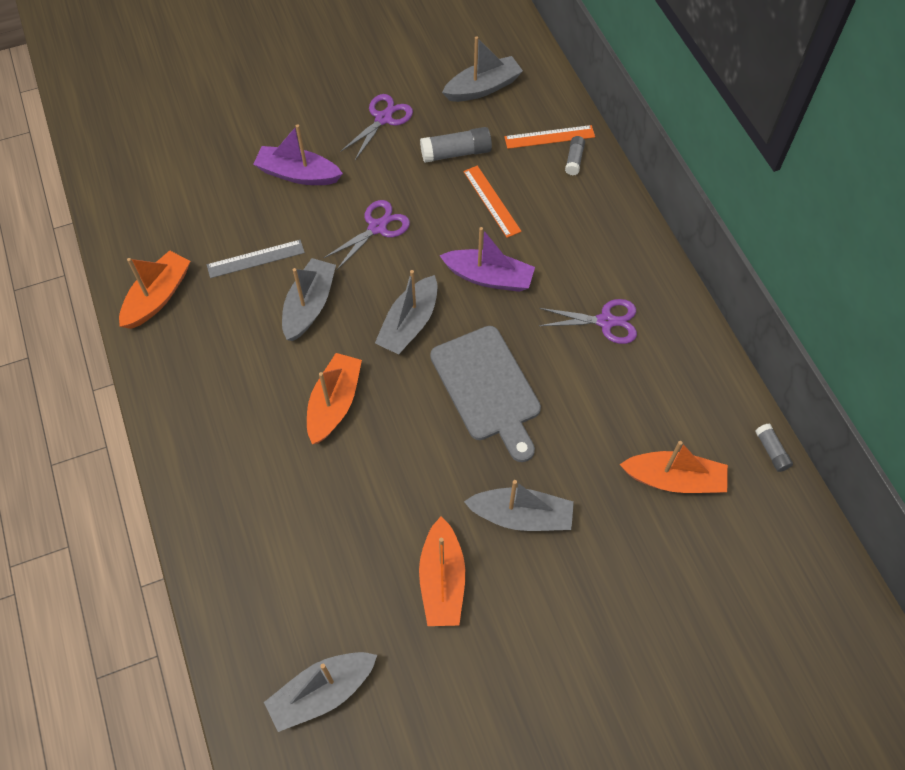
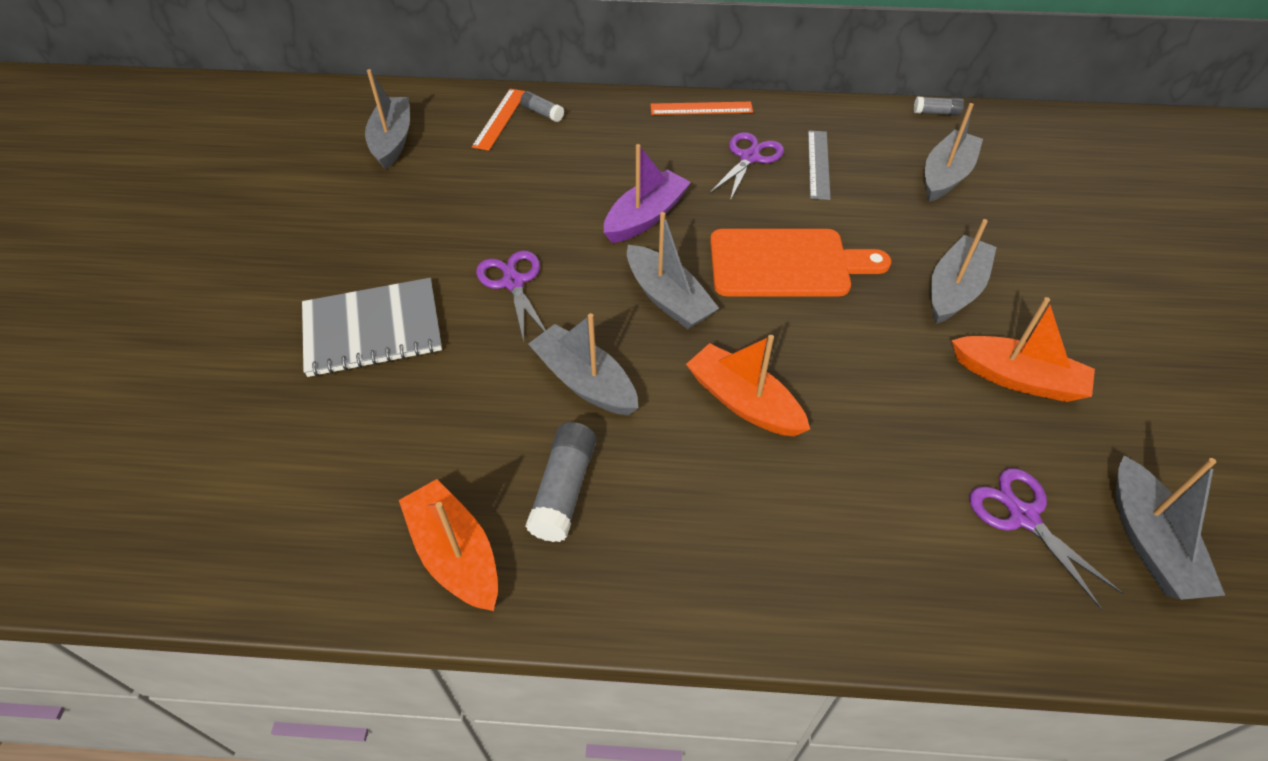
camera: 65 degrees left, 10 degrees down
grey ruler [207,240,305,278] -> grey ruler moved to [808,130,831,200]
purple boat [253,124,343,185] -> grey notebook [302,278,442,377]
purple scissors [340,94,413,160] -> purple scissors moved to [969,468,1124,610]
grey glue stick [420,127,492,163] -> grey glue stick moved to [525,422,596,542]
grey cutting board [430,326,541,462] -> orange cutting board [710,229,891,296]
orange ruler [463,166,522,238] -> orange ruler moved to [651,102,753,115]
orange boat [620,441,728,493] -> grey boat [925,103,983,202]

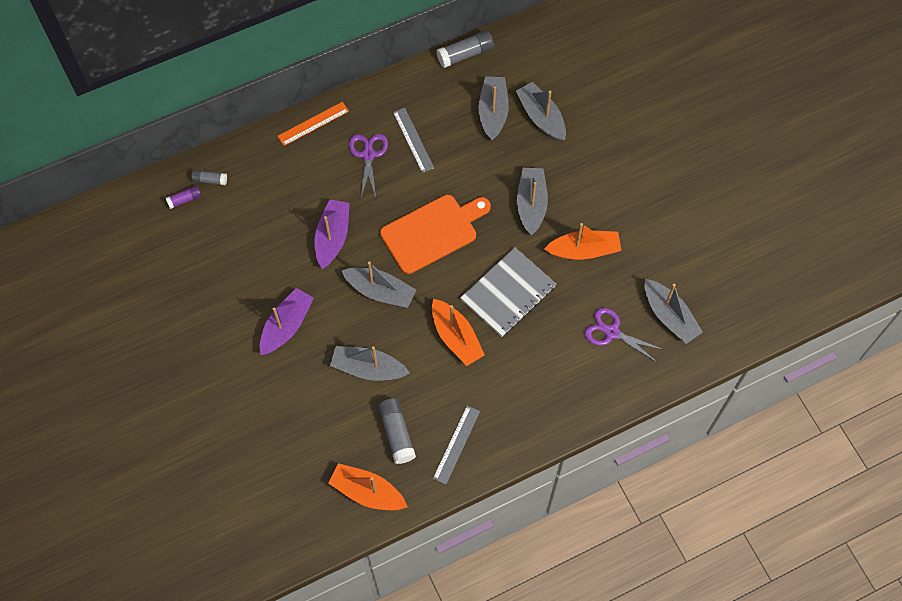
camera: 30 degrees left, 15 degrees up
grey notebook [302,278,442,377] -> grey notebook moved to [460,247,556,337]
grey boat [365,69,410,169] -> grey boat moved to [516,82,566,142]
orange ruler [472,89,525,151] -> purple glue stick [166,186,202,209]
purple scissors [476,250,546,342] -> purple boat [259,288,314,355]
orange boat [686,335,810,436] -> orange boat turned 135 degrees counterclockwise [432,299,485,366]
grey glue stick [914,96,964,116] -> grey glue stick [436,30,494,68], size x1.72
none -> grey ruler [433,406,480,484]

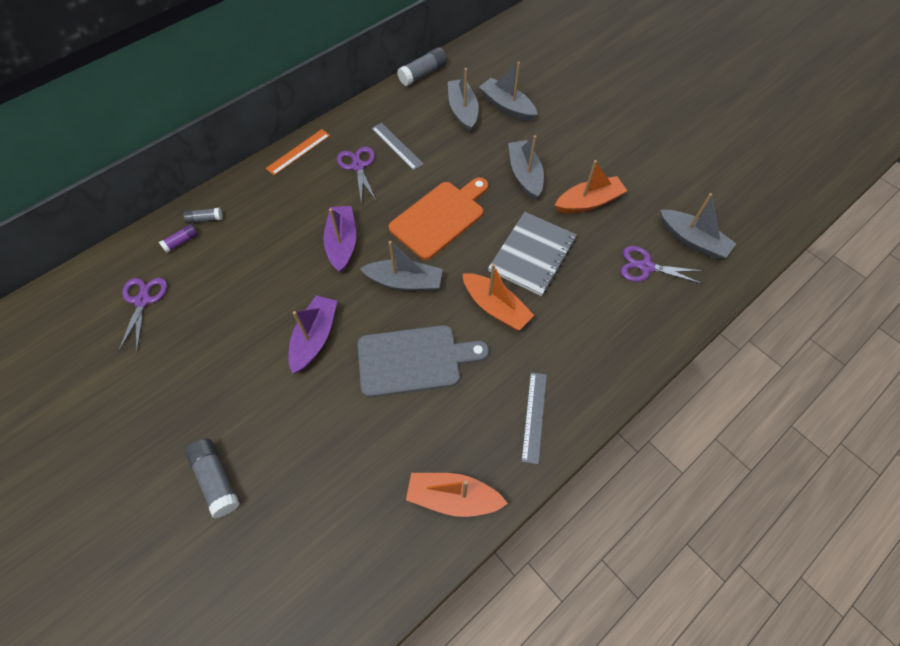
camera: 15 degrees left, 5 degrees down
grey boat [330,346,410,381] -> grey cutting board [357,325,489,397]
grey glue stick [377,398,416,464] -> grey glue stick moved to [185,439,239,518]
none -> purple scissors [118,278,167,352]

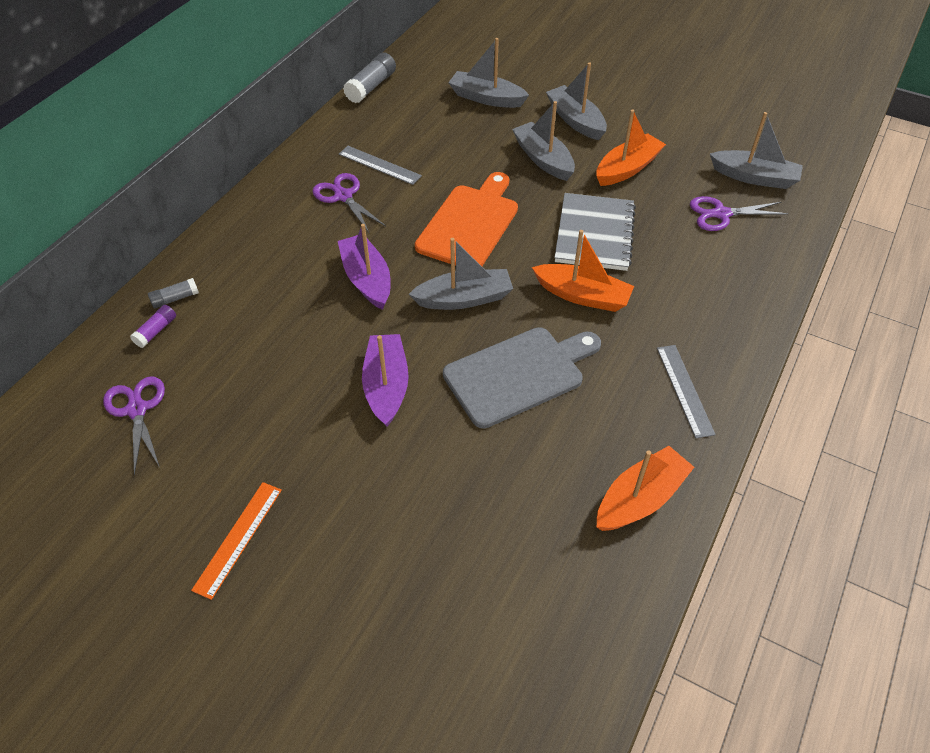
camera: 20 degrees left, 10 degrees down
grey glue stick [185,439,239,518] -> none
orange ruler [266,129,330,175] -> orange ruler moved to [191,482,282,600]
orange boat [406,473,508,517] -> orange boat turned 150 degrees clockwise [597,446,694,531]
grey boat [448,68,479,133] -> grey boat moved to [546,62,607,140]

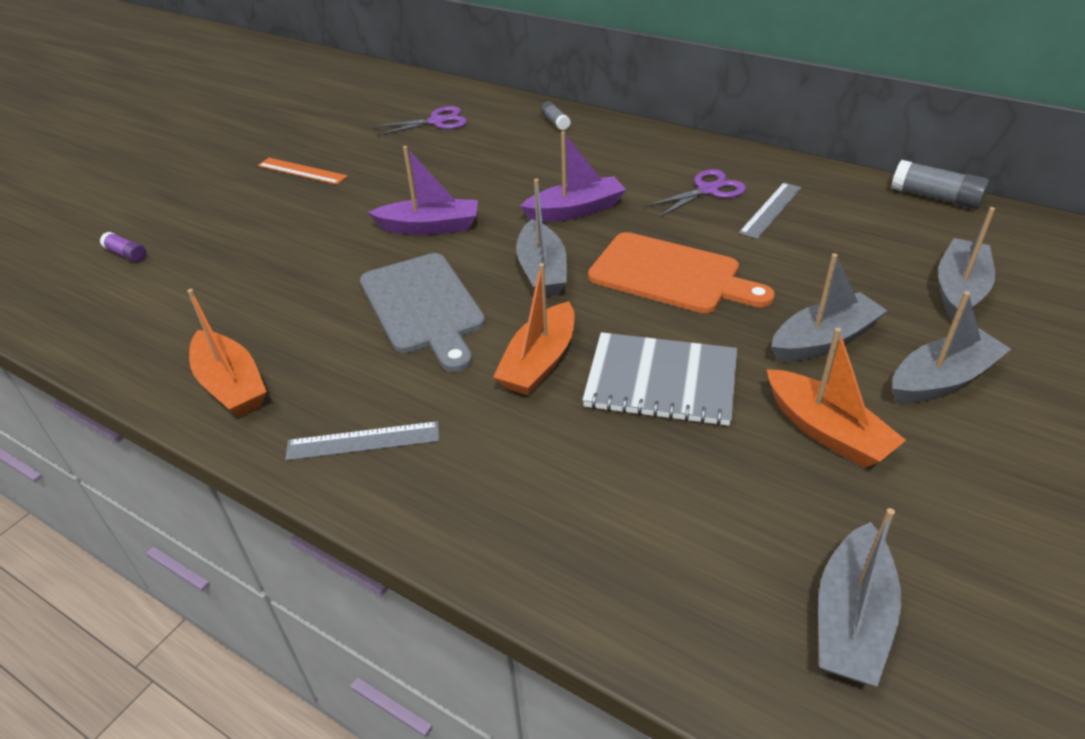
camera: 95 degrees right, 10 degrees down
purple glue stick [130,305,176,348] -> purple glue stick moved to [100,232,147,262]
purple scissors [690,196,788,231] -> none

